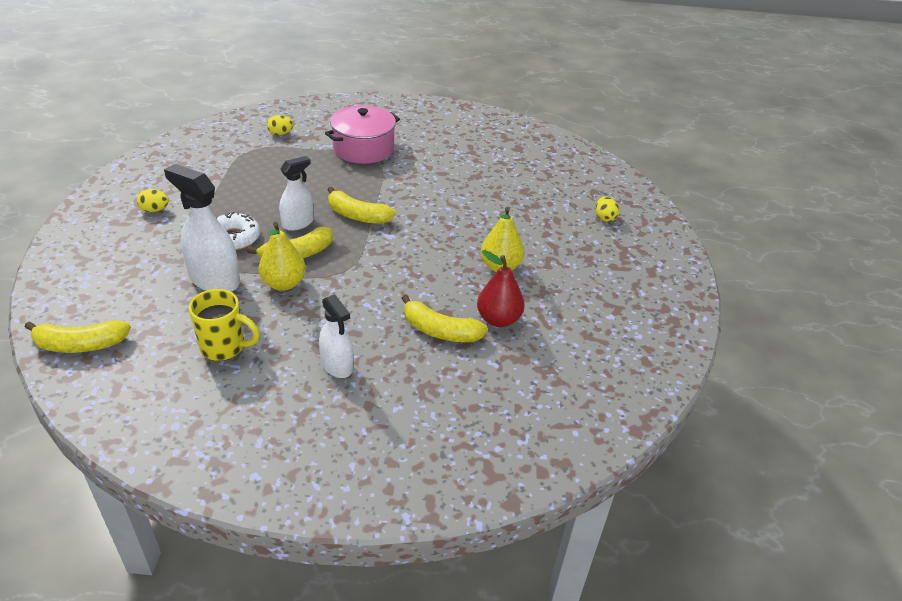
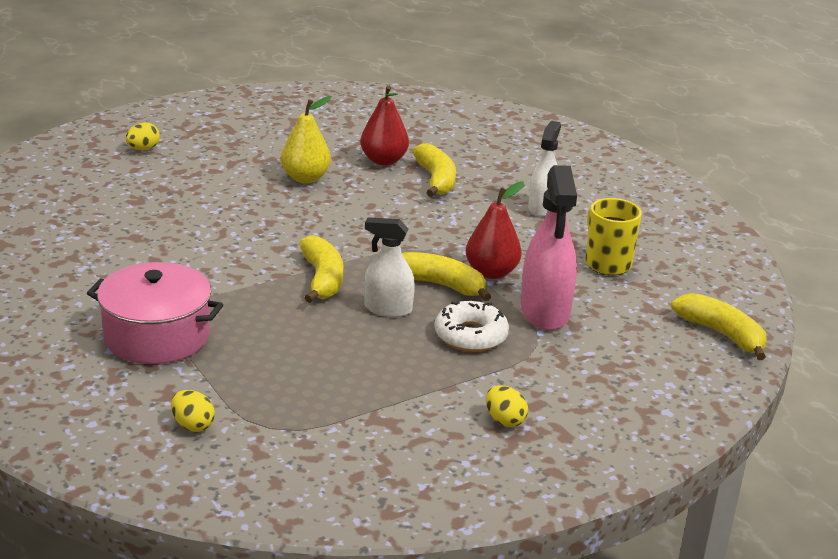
camera: 125 degrees left, 10 degrees down
white spray bottle [164,164,240,292] -> pink spray bottle [521,165,577,330]
yellow pear [259,222,306,291] -> red pear [466,182,524,279]

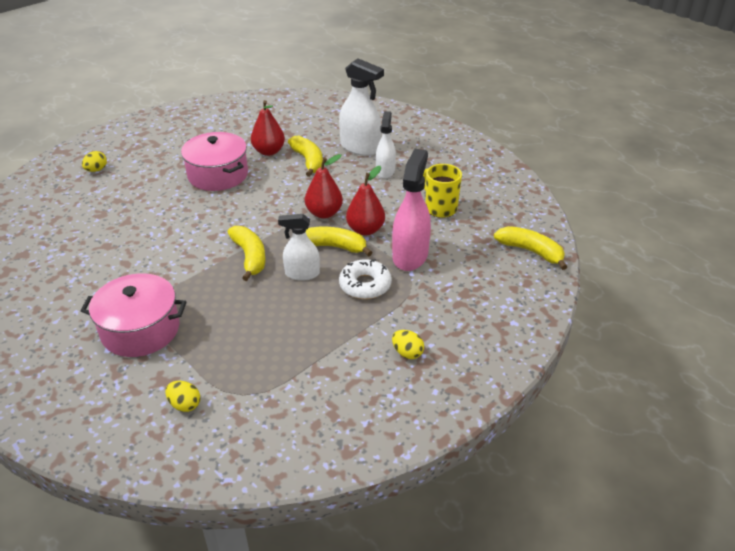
camera: 10 degrees left, 10 degrees up
yellow pear [281,96,332,183] -> pink pot [181,132,248,191]
pink spray bottle [521,165,577,330] -> pink spray bottle turned 150 degrees counterclockwise [392,149,431,271]
none -> red pear [305,154,343,219]
none -> white spray bottle [339,58,384,156]

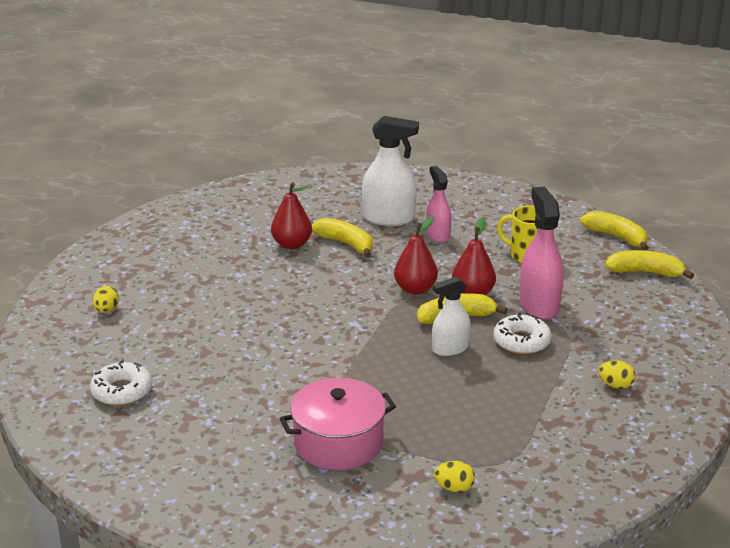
camera: 25 degrees left, 10 degrees down
pink pot [181,132,248,191] -> none
yellow banana [228,226,266,281] -> yellow banana moved to [580,211,649,251]
white spray bottle [376,111,396,179] -> pink spray bottle [426,166,452,242]
none -> white donut [90,360,152,406]

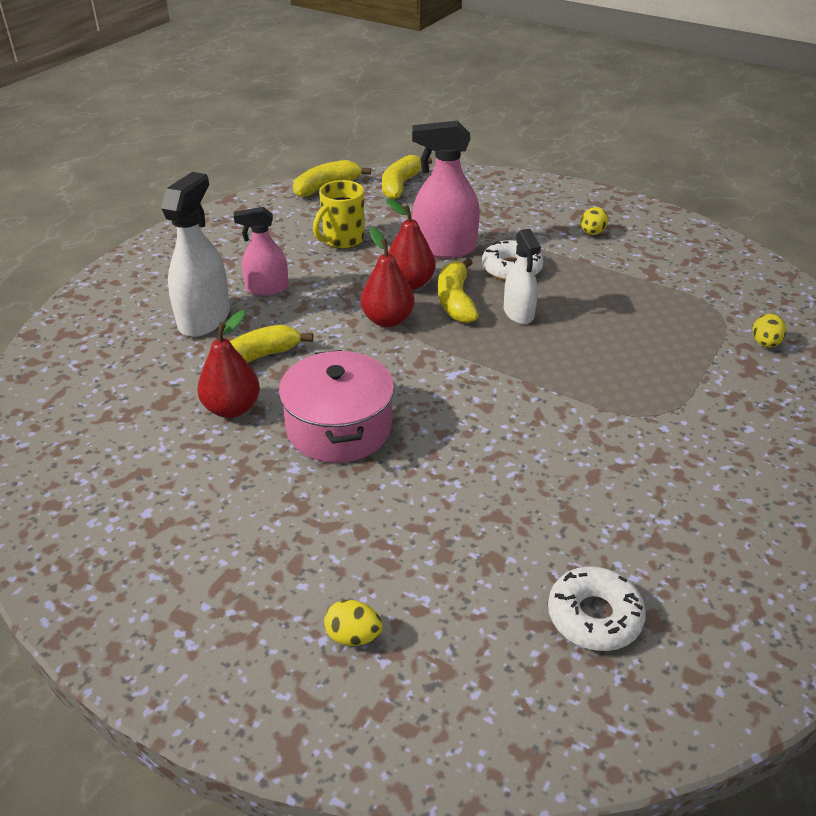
camera: 80 degrees left, 10 degrees up
pink pot [279,378,396,470] -> pink pot moved to [279,350,394,463]

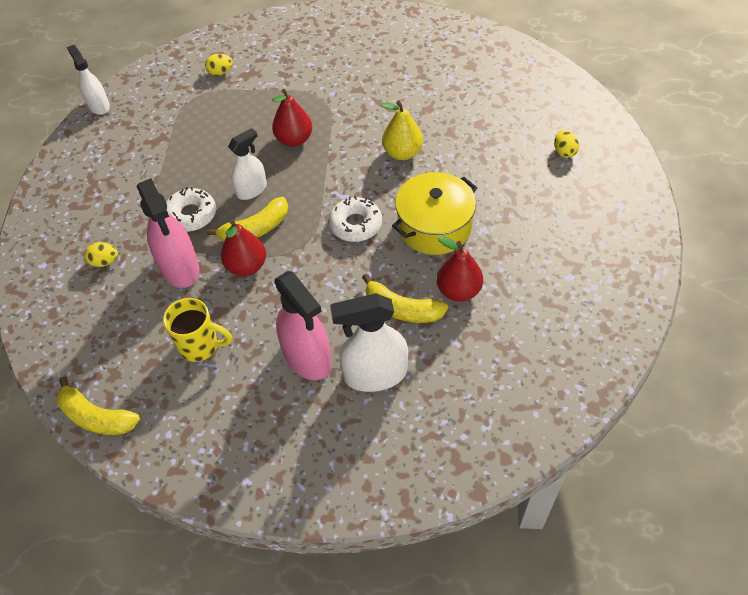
camera: 115 degrees left, 15 degrees up
pink spray bottle [234,207,289,295] -> pink spray bottle [274,271,332,380], size x1.57
pink pot [279,350,394,463] -> yellow pot [392,172,477,255]
red pear [361,227,415,327] -> red pear moved to [272,89,312,147]
yellow banana [382,155,432,200] -> none
white donut [548,566,646,651] -> white donut moved to [329,196,382,242]
yellow egg [581,207,608,235] -> yellow egg moved to [84,242,118,267]
none -> white spray bottle [67,45,110,115]
none -> yellow pear [380,100,423,160]

